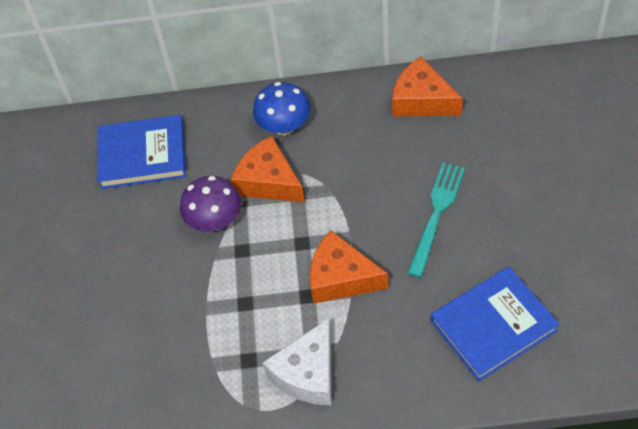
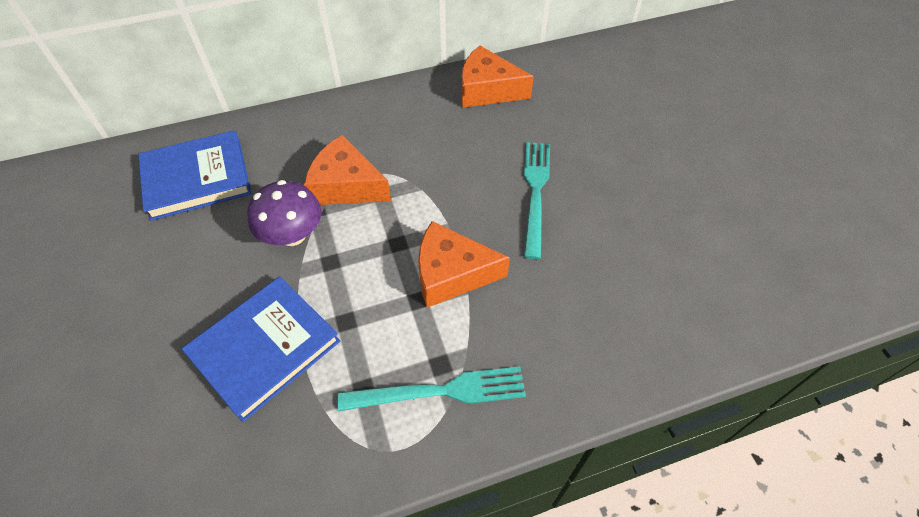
camera: 20 degrees left, 0 degrees up
blue mushroom [253,82,311,135] -> none
white cheese [263,318,332,405] -> turquoise fork [338,366,526,412]
blue book [431,266,560,381] -> blue book moved to [182,276,340,422]

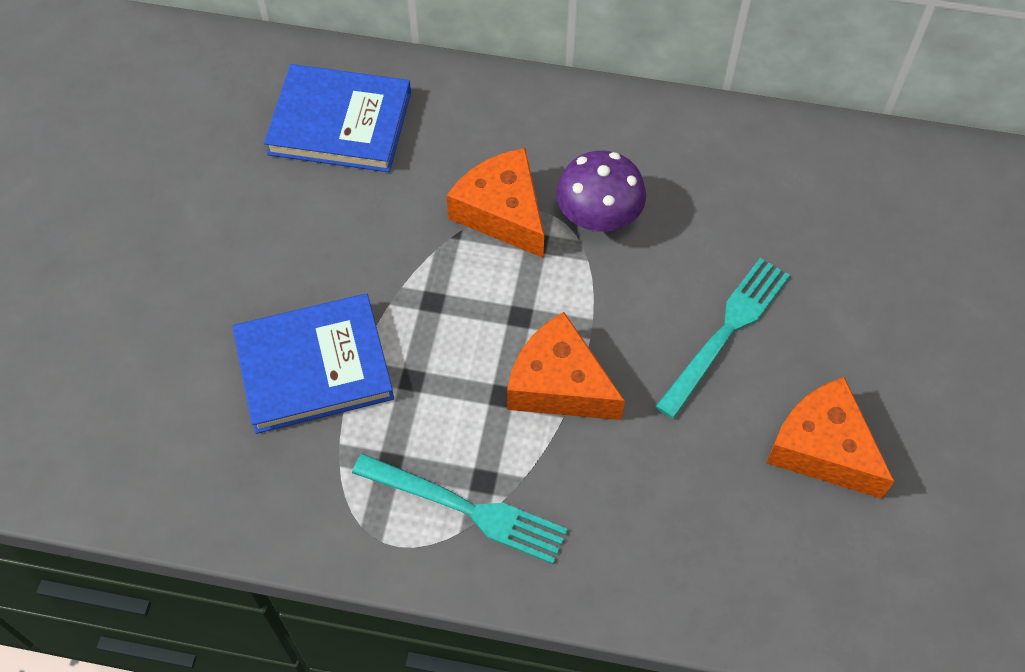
camera: 30 degrees right, 5 degrees up
purple mushroom [247,180,321,246] -> purple mushroom moved to [556,151,646,232]
orange cheese [461,46,534,108] -> orange cheese moved to [767,377,894,499]

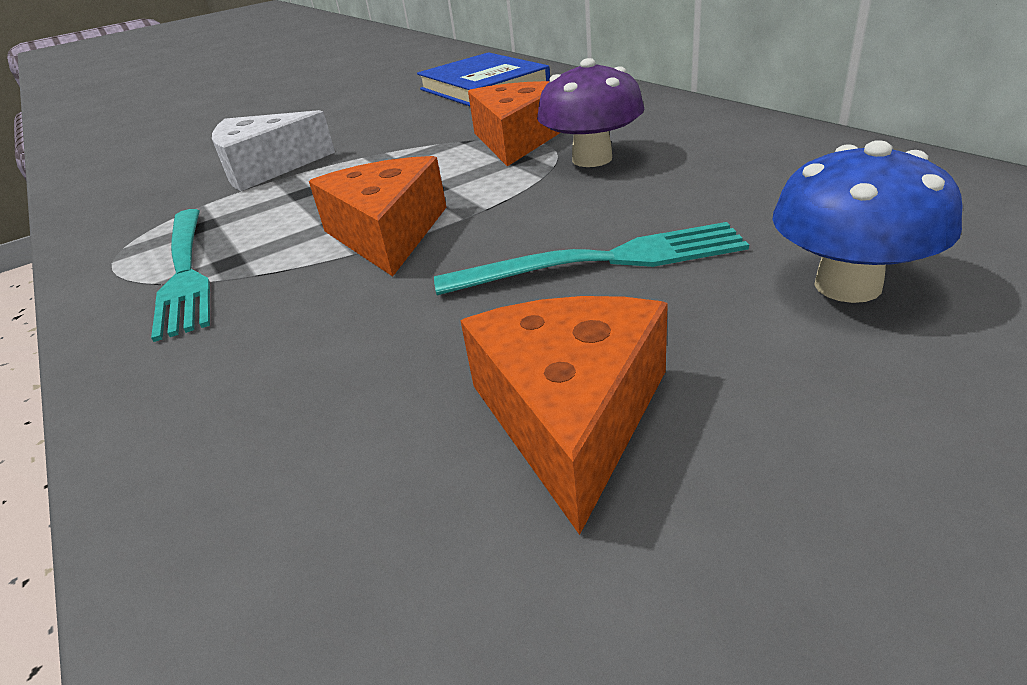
camera: 50 degrees right, 25 degrees down
blue book [232,294,394,434] -> white cheese [212,110,335,191]
none -> blue mushroom [772,140,963,303]

